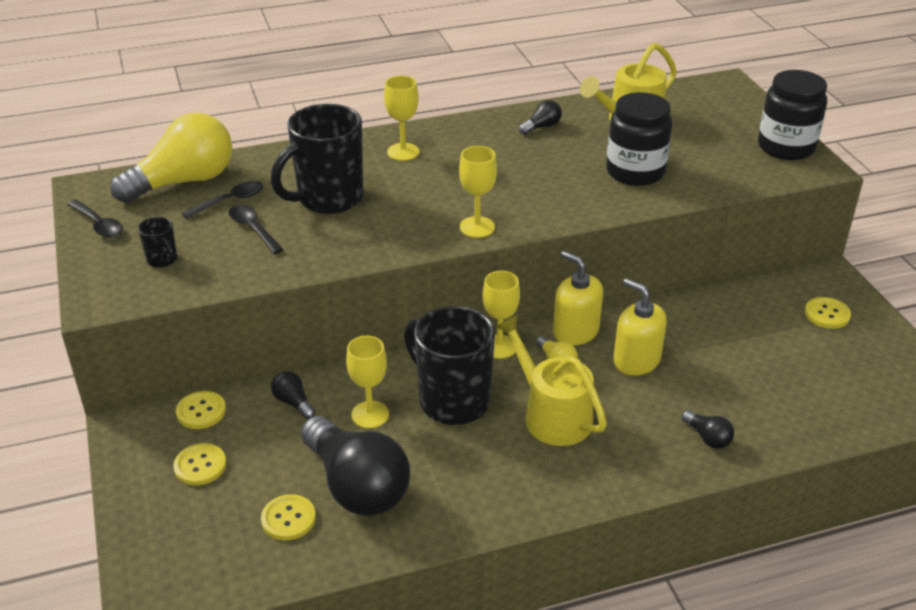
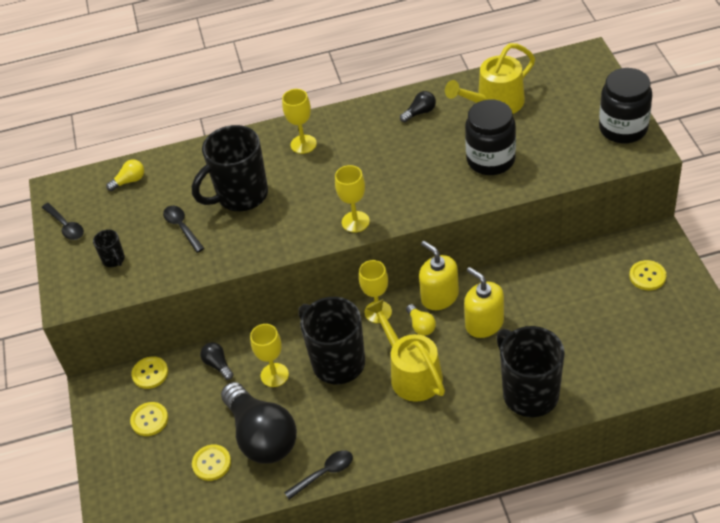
camera: 10 degrees right, 10 degrees up
yellow light bulb [110,113,232,203] -> yellow light bulb [106,160,144,191], size x0.42
black spoon [182,181,263,219] -> black spoon moved to [284,450,353,500]
black light bulb [682,410,734,449] -> black mug [496,326,565,417]

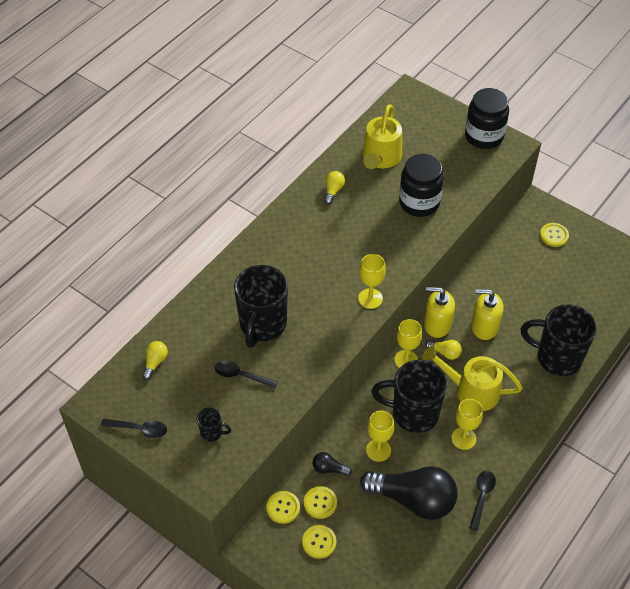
camera: 45 degrees left, 5 degrees up
yellow button [192,444,231,481] -> yellow button moved to [304,486,337,519]
yellow goblet [282,89,317,154] -> yellow goblet moved to [451,399,483,450]
black light bulb [400,91,436,122] -> yellow light bulb [324,171,345,204]

